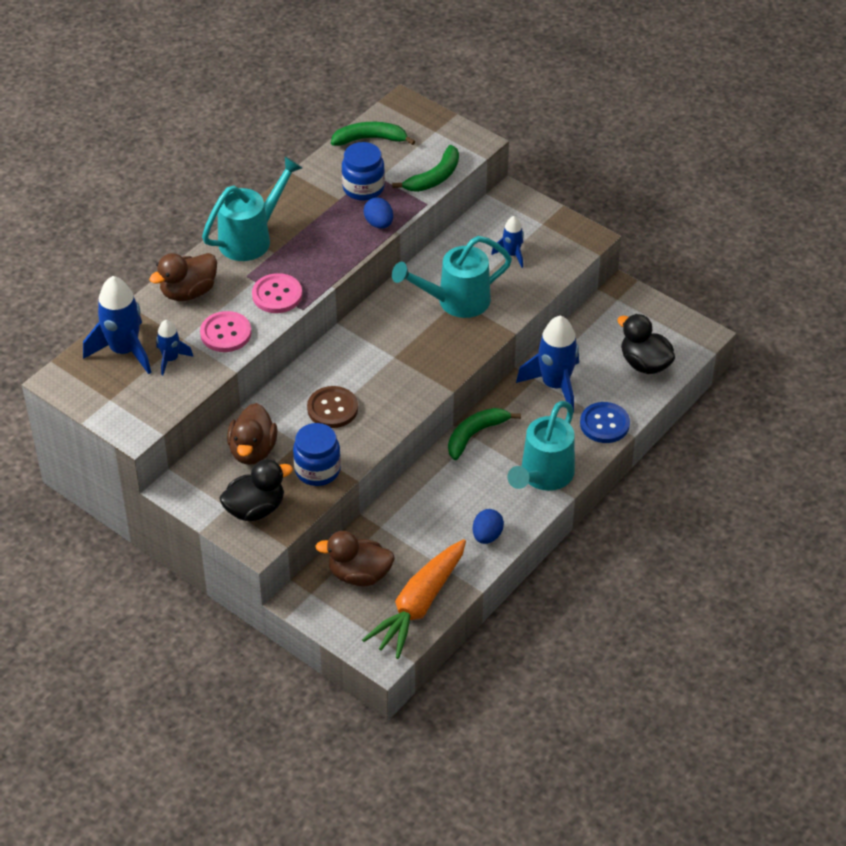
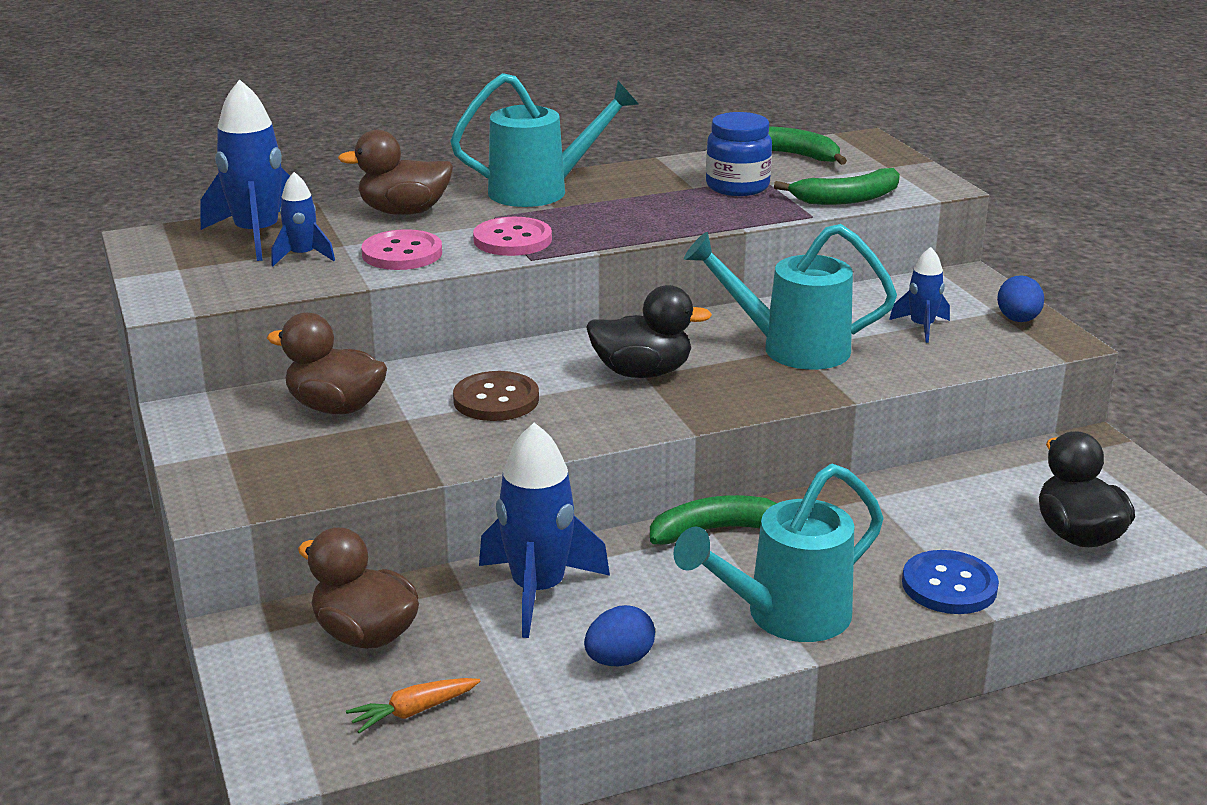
camera: 30 degrees right, 20 degrees down
black duck [220,459,293,521] -> black duck moved to [586,285,712,378]
brown duck [227,403,278,465] -> brown duck turned 75 degrees clockwise [267,313,387,414]
blue jar [293,423,341,486] -> none
orange carrot [362,539,466,659] -> orange carrot [346,678,480,734], size x0.44
blue egg [364,197,393,229] -> blue egg moved to [997,275,1044,322]
blue rocket [516,315,579,412] -> blue rocket moved to [479,423,610,638]

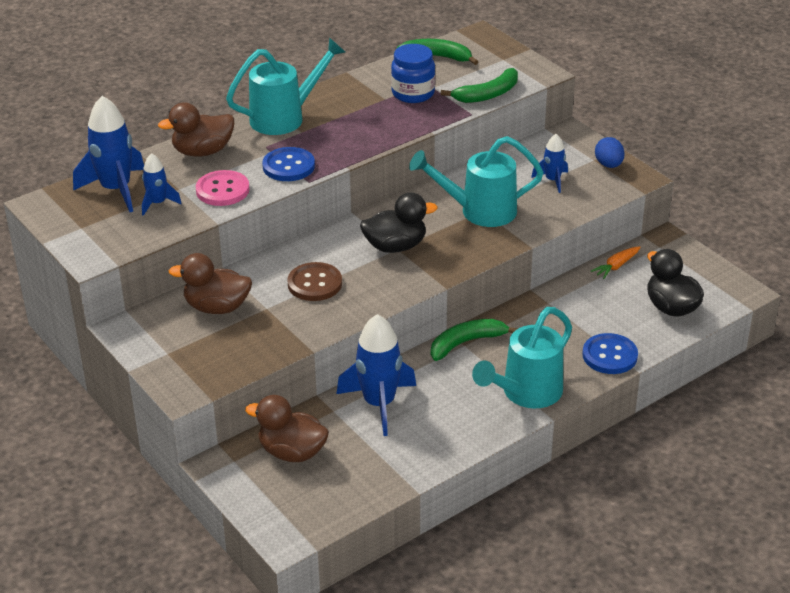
camera: 15 degrees left, 10 degrees up
orange carrot [346,678,480,734] -> orange carrot moved to [591,246,641,279]
pink button [473,217,552,256] -> blue button [262,147,315,181]
blue egg [584,605,655,667] -> none

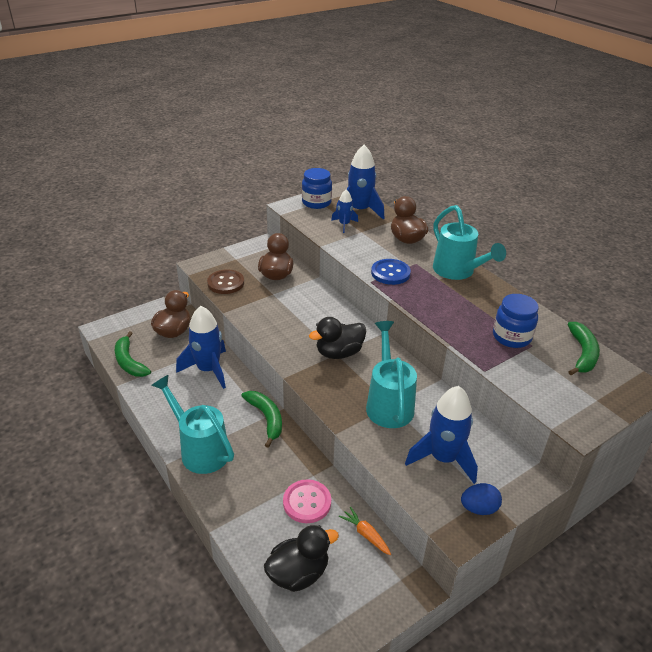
camera: 90 degrees right, 0 degrees up
pink button [196,170,250,206] -> pink button moved to [283,479,331,523]
brown button [287,262,342,301] -> brown button moved to [207,269,244,294]
black duck [360,192,438,253] -> black duck turned 75 degrees clockwise [309,317,366,359]
green banana [441,68,518,103] -> green banana moved to [115,331,151,377]
blue rocket [531,134,568,193] -> blue rocket [405,386,478,484], size x1.85
blue button [583,333,638,374] -> none
none -> blue jar [302,168,332,209]

